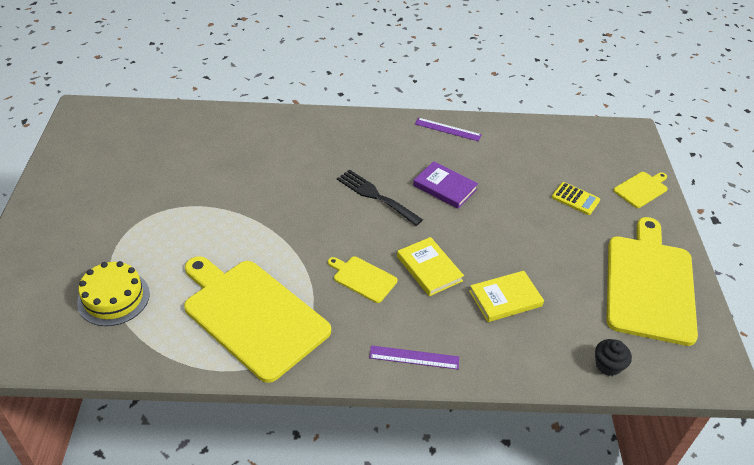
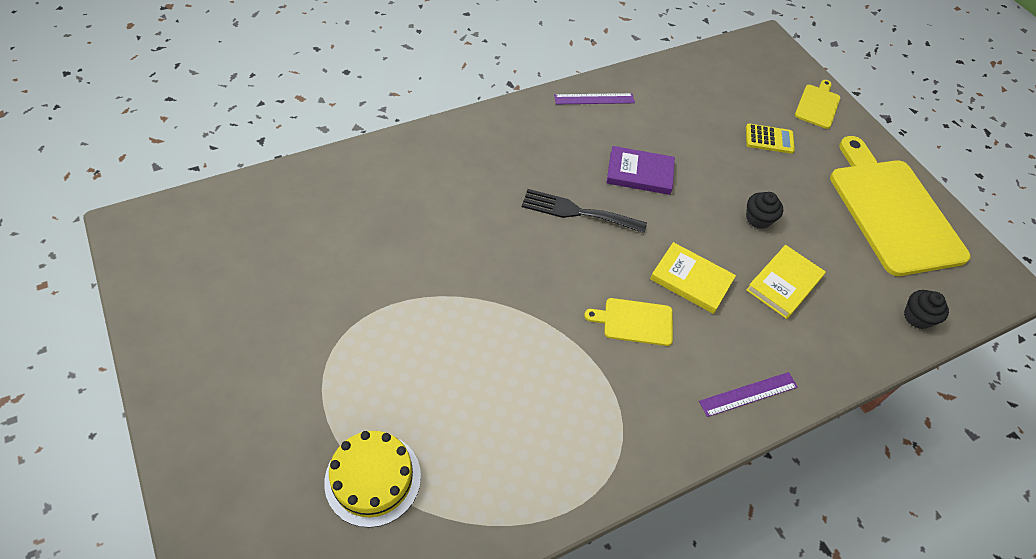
camera: 30 degrees left, 10 degrees up
yellow cutting board [184,256,331,383] -> none
none -> black cupcake [746,192,783,229]

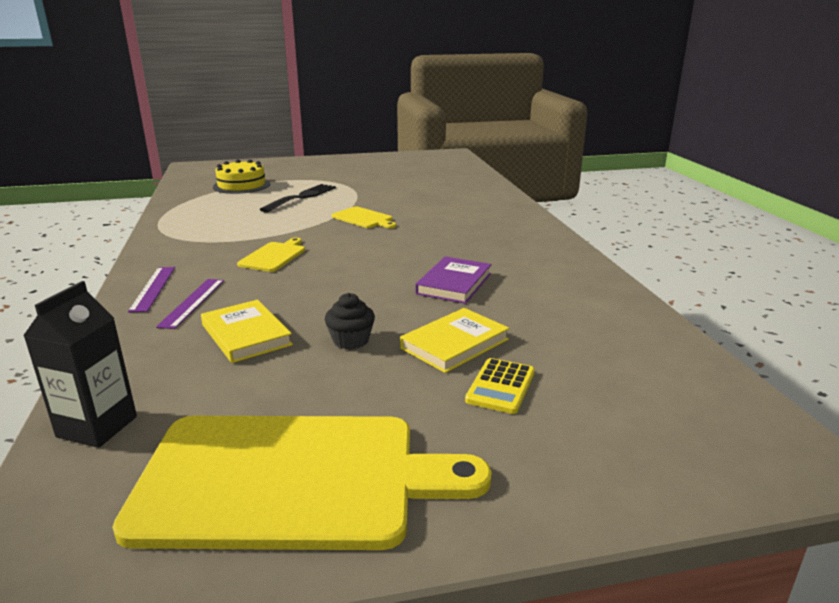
camera: 110 degrees right, 30 degrees down
black fork [522,189,647,233] -> black fork moved to [260,184,336,213]
purple ruler [554,93,635,104] -> purple ruler moved to [156,279,224,329]
yellow book [650,242,736,314] -> yellow book moved to [400,308,509,373]
yellow cutting board [795,80,841,129] -> yellow cutting board moved to [332,206,396,228]
black cupcake [904,290,949,329] -> black carton [23,281,137,448]

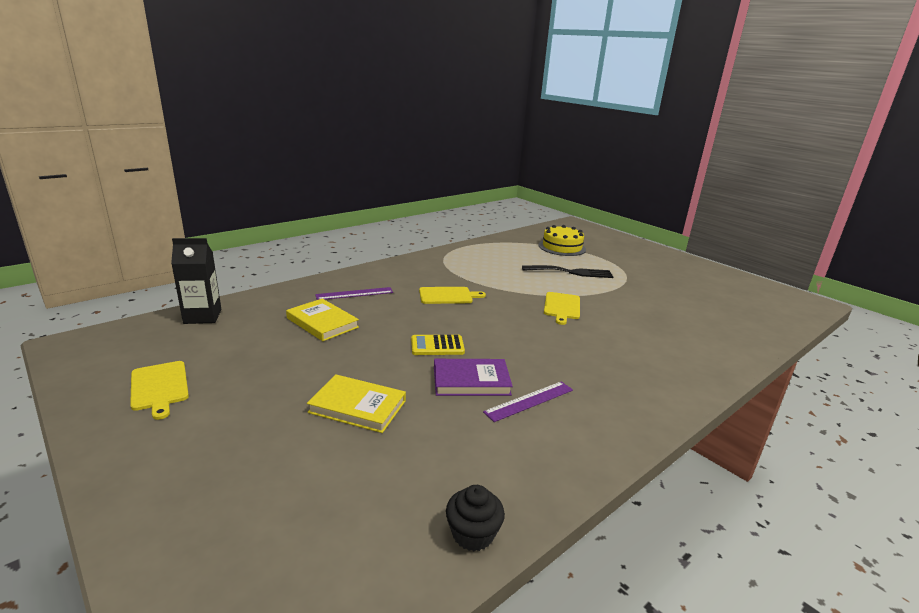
camera: 60 degrees right, 0 degrees up
yellow cutting board [112,416,492,550] -> yellow cutting board [130,361,189,420], size x0.44
purple ruler [128,267,175,313] -> purple ruler moved to [483,381,573,422]
yellow book [201,300,293,363] -> yellow book turned 75 degrees counterclockwise [286,299,359,341]
black cupcake [325,293,375,350] -> black cupcake moved to [446,485,505,551]
yellow calculator [465,358,535,414] -> yellow calculator moved to [411,335,465,355]

